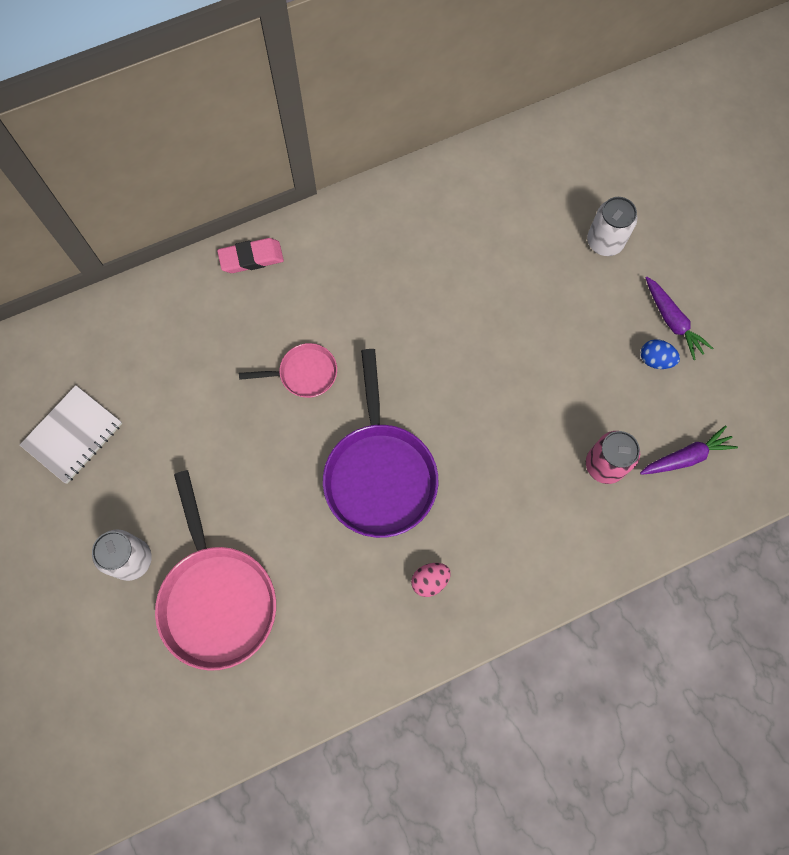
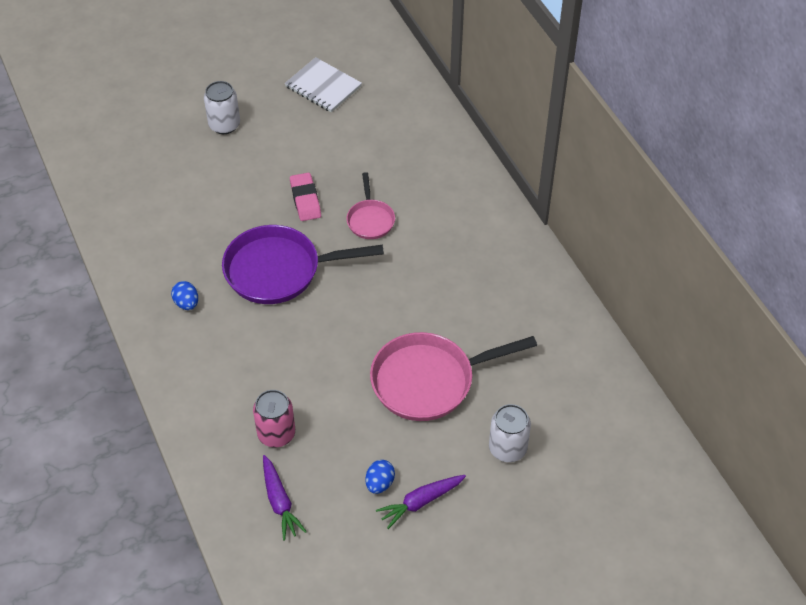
camera: 90 degrees right, 20 degrees down
pink pan [155,470,276,671] -> pink pan moved to [370,332,537,421]
pink eraser [217,238,284,273] -> pink eraser moved to [290,173,321,221]
pink egg [411,563,451,597] -> blue egg [171,281,198,310]

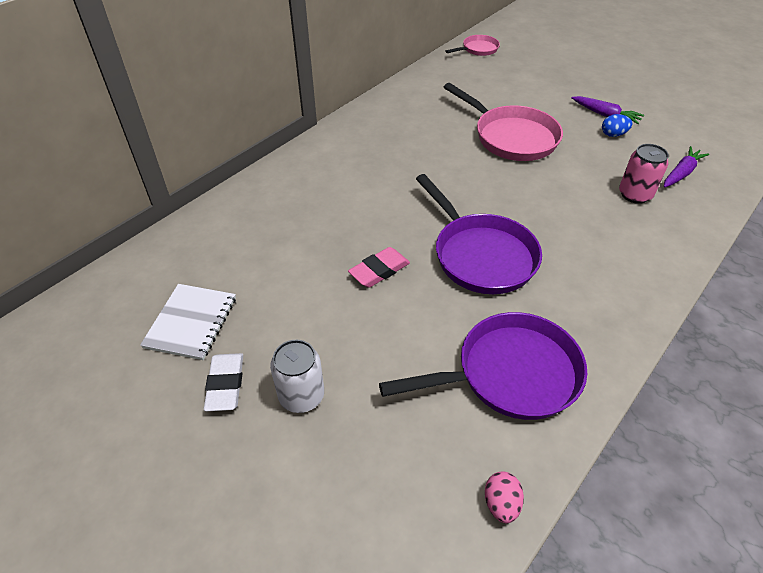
camera: 115 degrees left, 5 degrees down
blue egg [171,281,198,310] -> none
pink pan [347,172,395,239] -> pink pan moved to [445,35,500,56]
white can [489,404,531,462] -> none
none -> white eraser [204,353,243,411]
none -> purple pan [379,312,587,420]
none -> pink egg [485,472,524,523]

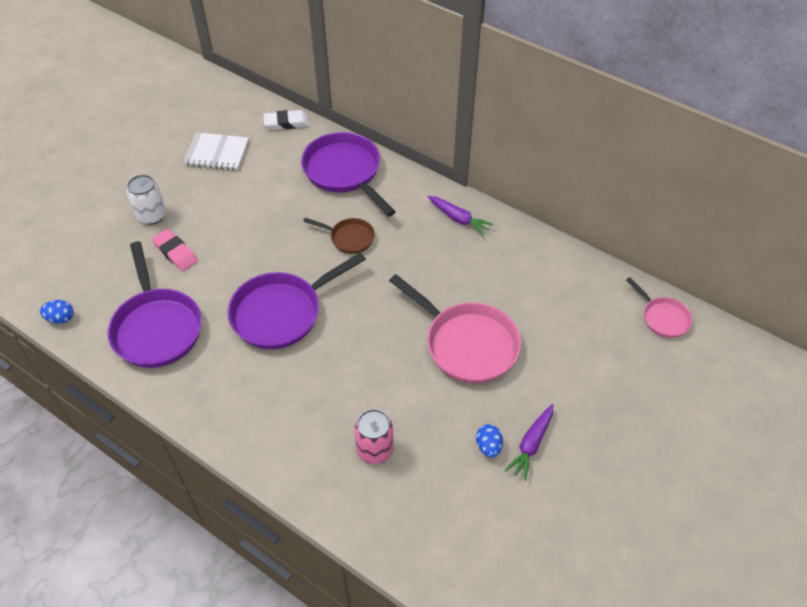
camera: 85 degrees right, 5 degrees up
white eraser [204,353,243,411] -> white eraser moved to [263,110,309,130]
pink eraser [348,247,410,288] -> pink eraser moved to [152,229,198,271]
pink pan [444,83,563,161] -> pink pan turned 90 degrees counterclockwise [389,274,521,383]
pink egg [485,472,524,523] -> blue egg [40,300,74,324]
purple carrot [664,146,709,188] -> purple carrot moved to [428,196,493,236]
none -> purple pan [301,132,396,217]
none -> brown pan [303,218,375,254]

